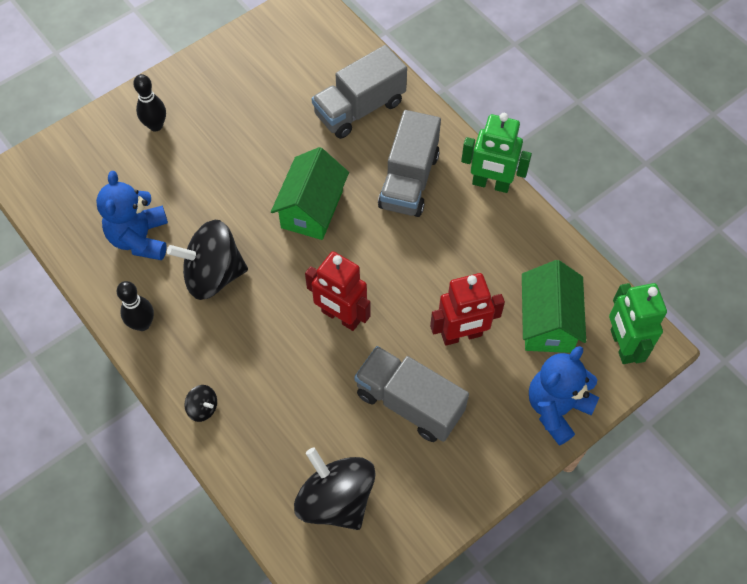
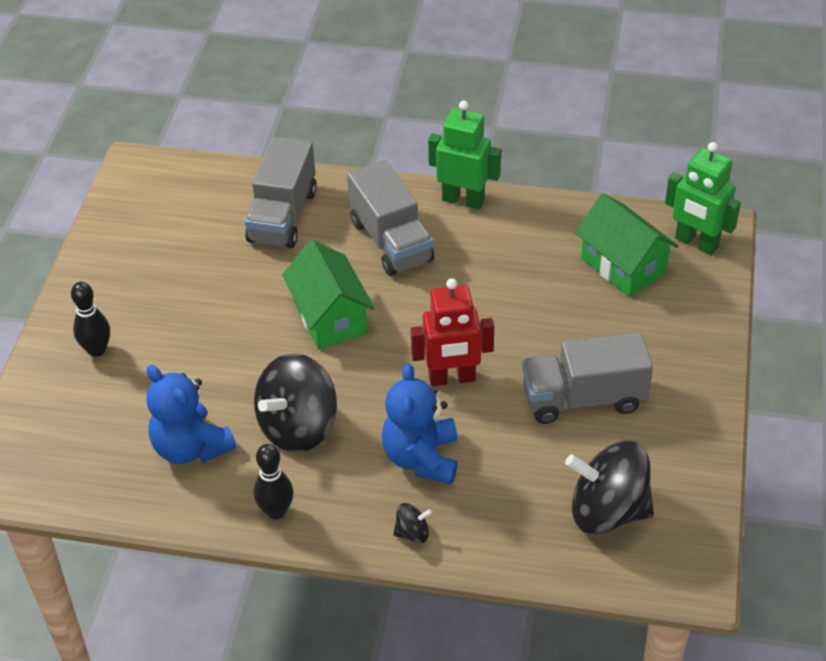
camera: 40 degrees left, 15 degrees down
red robot [430,273,505,346] -> none
green robot [461,113,532,193] -> green robot turned 135 degrees counterclockwise [428,101,501,209]
blue teddy bear [529,346,599,446] -> blue teddy bear moved to [382,363,458,484]

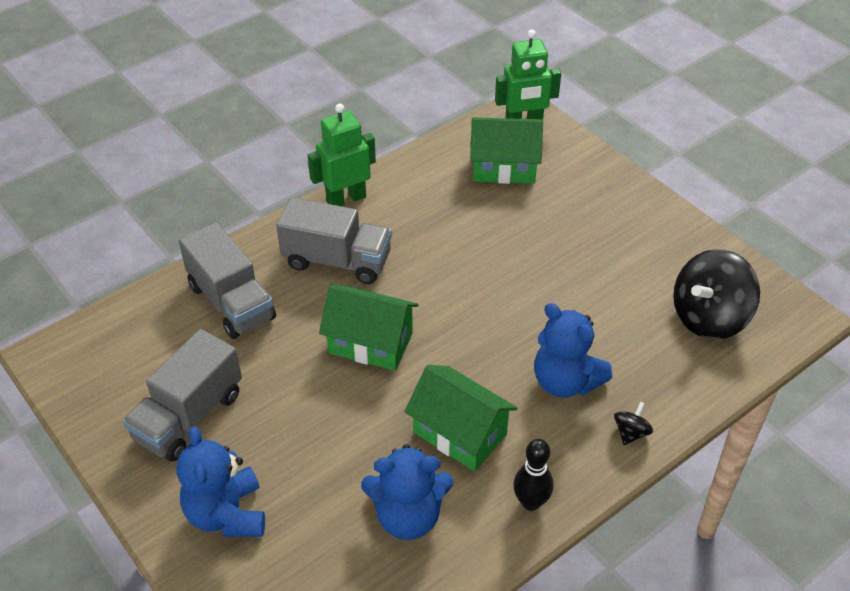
camera: 50 degrees left, 0 degrees up
black bowling pin [71,282,110,357] -> blue teddy bear [177,426,265,537]
black spinning top [254,353,337,452] -> green house [404,365,517,471]
red robot [410,278,494,386] -> none
grey truck [522,332,653,424] -> grey truck moved to [122,329,242,462]

